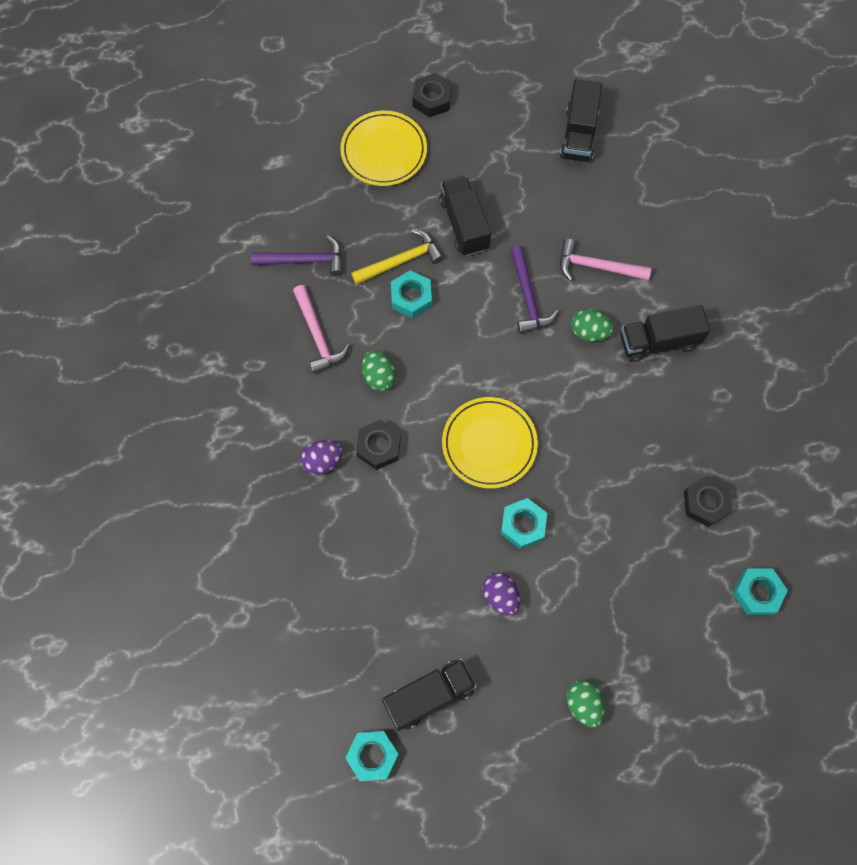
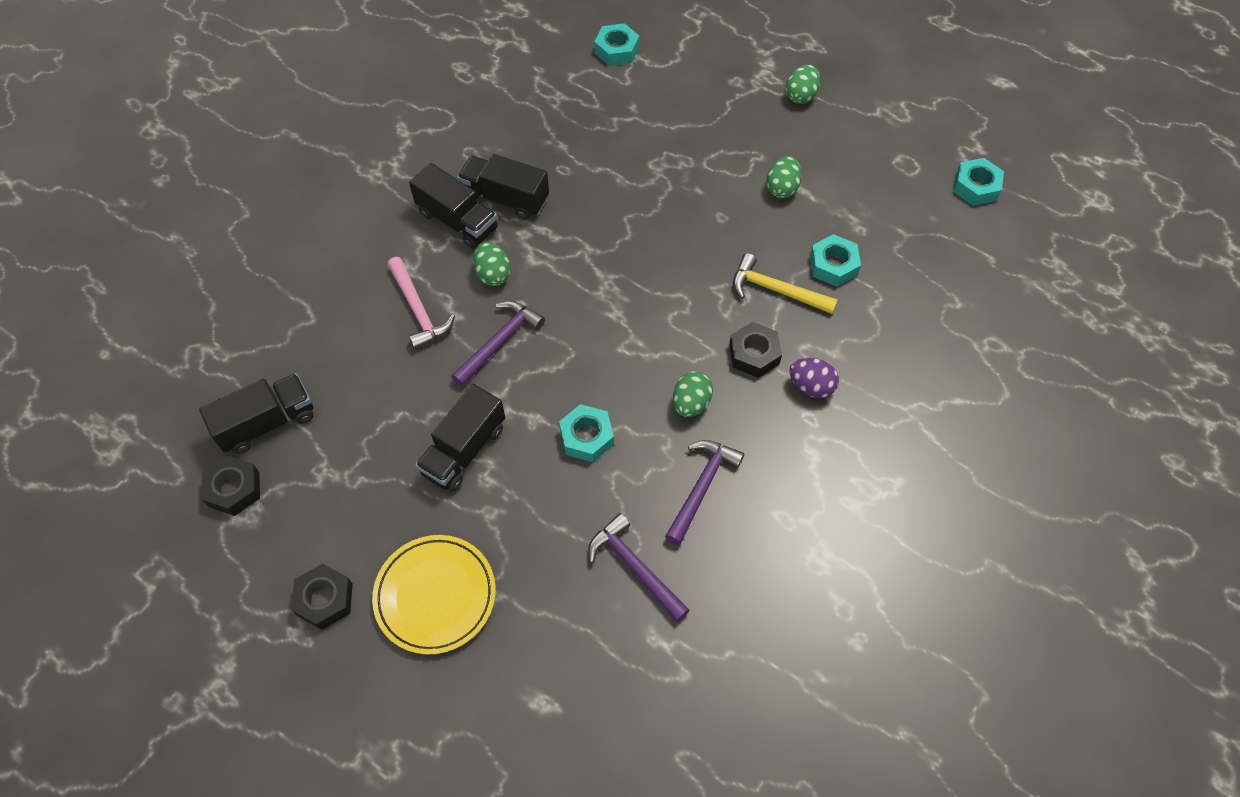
camera: 130 degrees left, 10 degrees down
pink hammer [293,285,350,374] -> purple hammer [665,440,744,545]
yellow hammer [351,229,443,285] -> yellow hammer moved to [733,253,838,314]
black truck [382,658,477,731] -> black truck moved to [457,154,549,220]
yellow plate [442,397,538,489] -> none
purple egg [482,572,520,616] -> green egg [767,156,802,198]
turquoise nut [501,498,547,549] -> turquoise nut moved to [810,234,861,287]
black nut [684,476,733,527] -> black nut moved to [202,455,260,516]

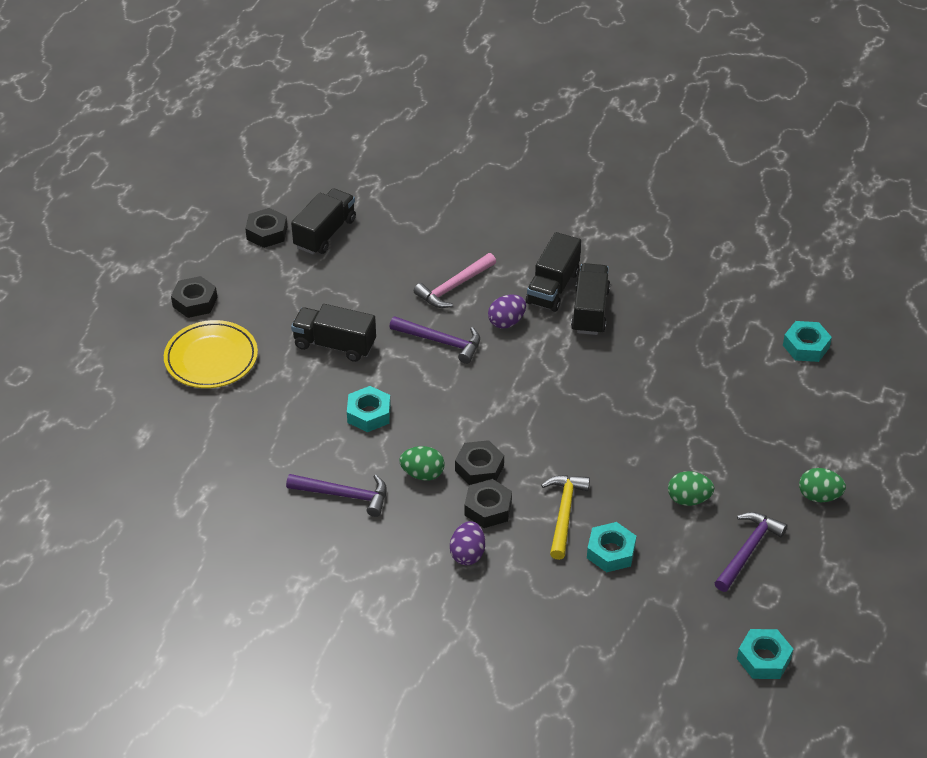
camera: 75 degrees right, 15 degrees down
black truck [199,373,314,454] -> black truck turned 105 degrees counterclockwise [291,188,356,254]
green egg [473,242,511,286] -> purple egg [488,295,526,328]
purple hammer [588,513,690,622] -> purple hammer moved to [715,512,788,592]
none -> black nut [455,440,504,485]

